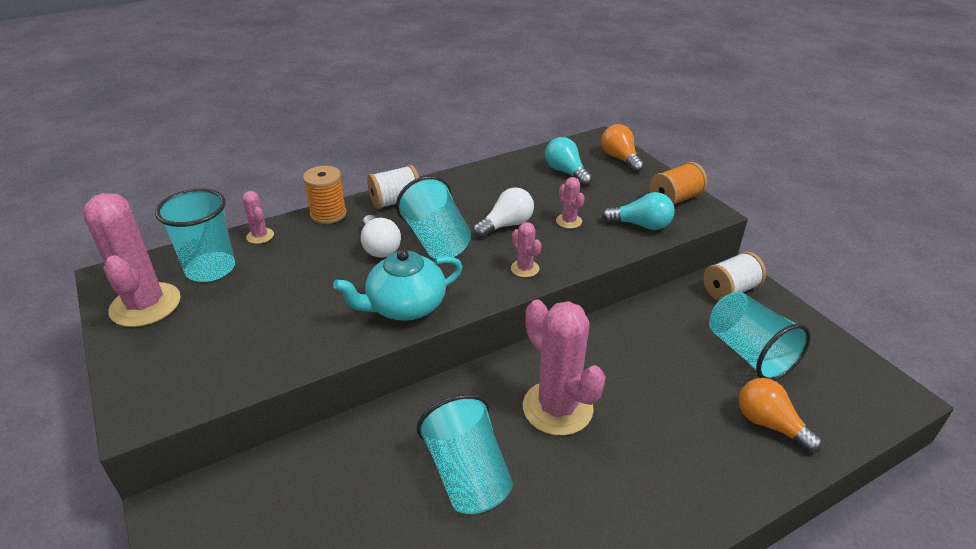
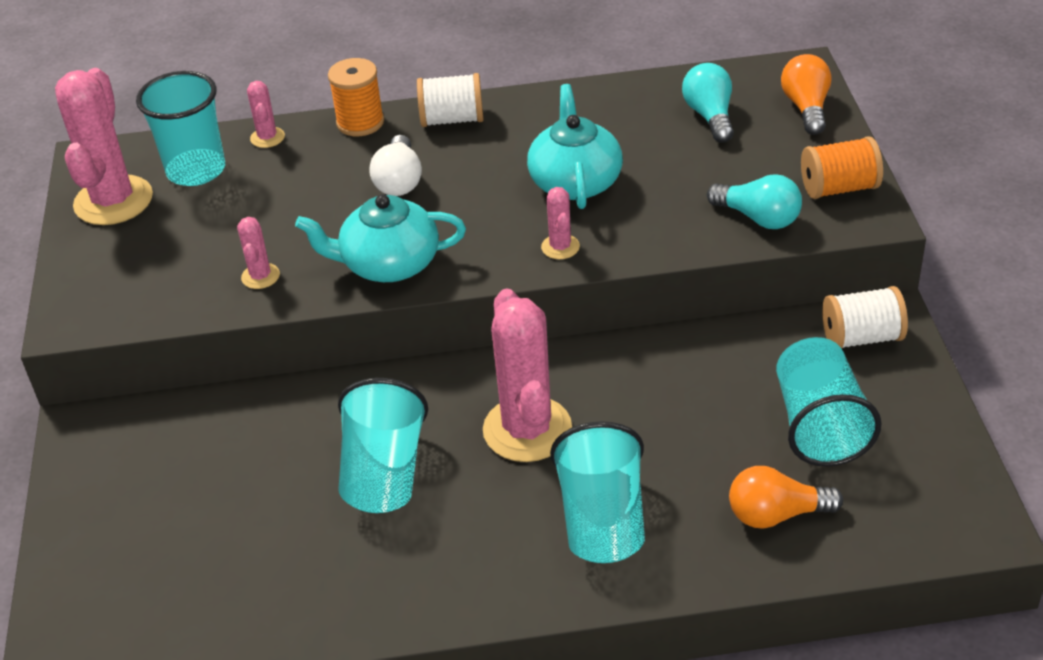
camera: 25 degrees right, 5 degrees up
turquoise cup [396,176,471,259] -> turquoise cup moved to [550,421,645,563]
white light bulb [473,188,534,238] -> turquoise teapot [527,84,623,209]
pink cactus [556,177,585,229] -> pink cactus moved to [237,217,280,289]
orange light bulb [739,378,822,453] -> orange light bulb turned 75 degrees counterclockwise [729,466,843,529]

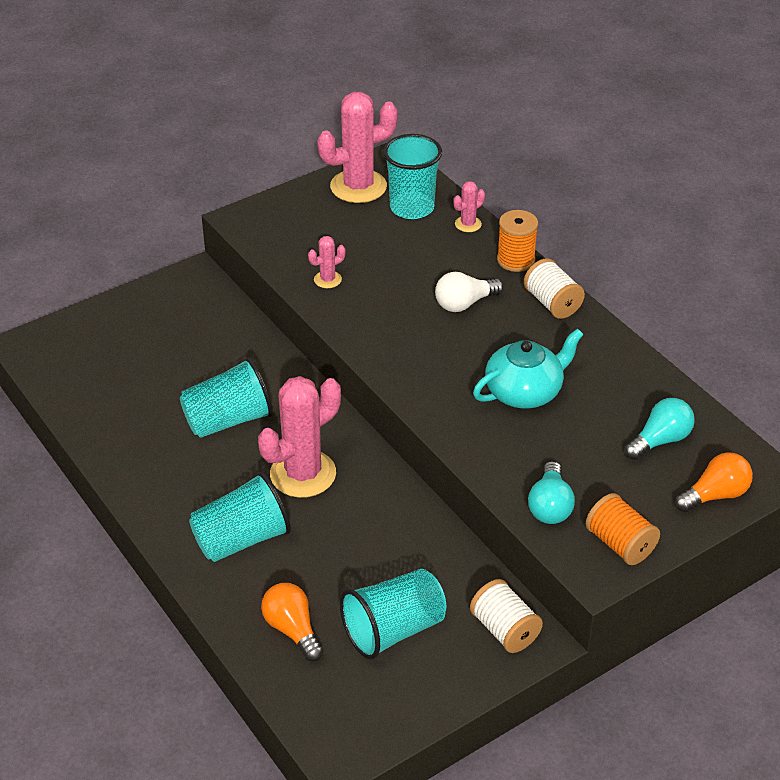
camera: 60 degrees right, 0 degrees up
turquoise teapot [295,194,466,282] -> none
pink cactus [541,187,580,259] -> none

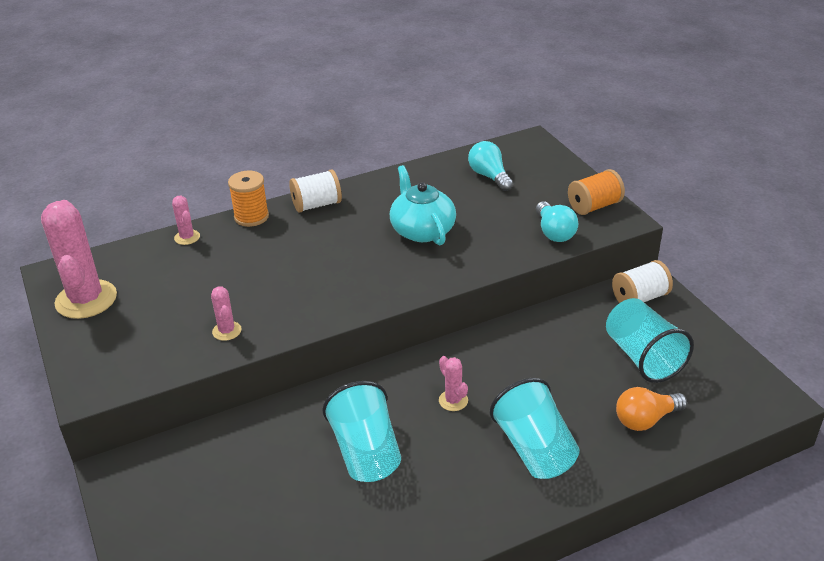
camera: 80 degrees left, 5 degrees down
pink cactus [258,376,341,498] -> pink cactus [439,356,468,411], size x0.46
turquoise cup [383,134,442,219] -> none
white light bulb [435,272,503,312] -> none
turquoise light bulb [528,461,575,524] -> turquoise light bulb turned 60 degrees clockwise [536,201,578,242]
orange light bulb [675,452,753,512] -> none

